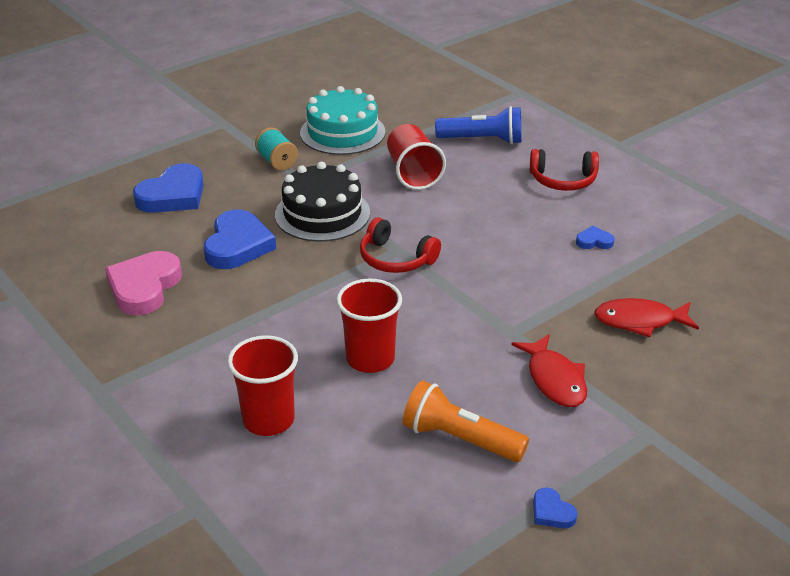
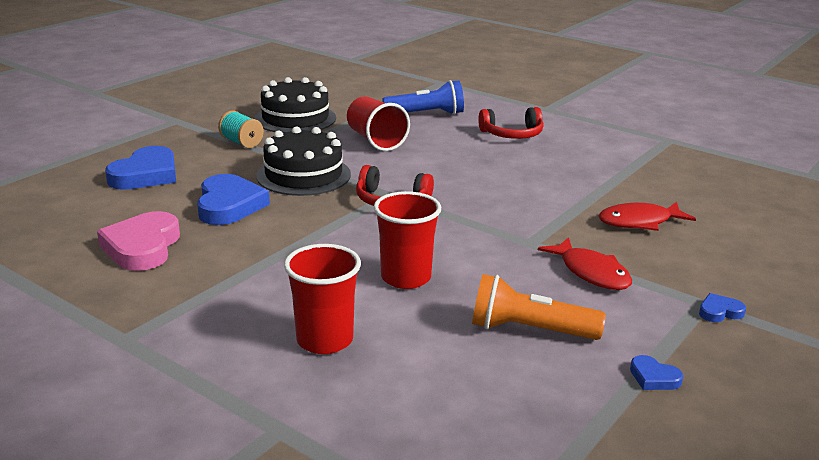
camera: 15 degrees left, 10 degrees down
turquoise cake [300,86,385,155] -> black cake [255,77,336,133]
blue heart [576,226,614,249] -> blue heart moved to [699,293,746,322]

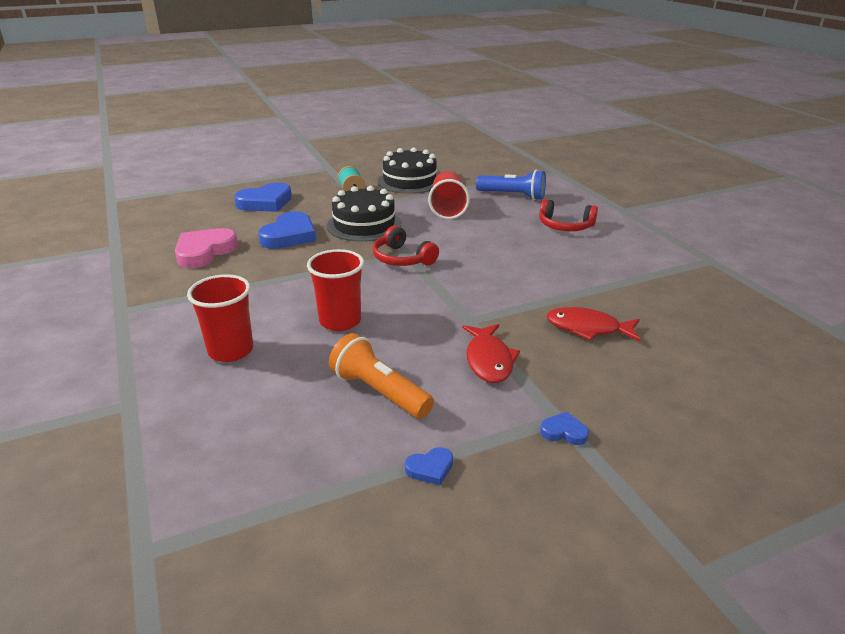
camera: 30 degrees right, 5 degrees up
blue heart [630,355,683,390] -> blue heart turned 90 degrees counterclockwise [405,447,453,485]

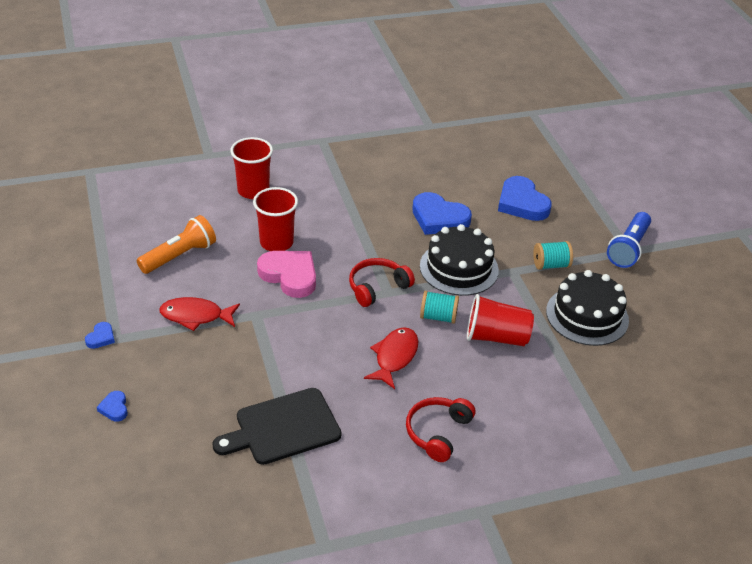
camera: 95 degrees right, 10 degrees up
pink heart [175,228,238,268] -> pink heart moved to [257,251,316,298]
blue heart [405,447,453,485] -> blue heart moved to [97,391,128,422]
blue flashlight [476,170,546,200] -> blue flashlight moved to [607,212,651,268]
red fish [546,307,640,341] -> red fish moved to [364,327,419,389]
none -> black cutting board [212,388,341,465]
none -> turquoise spool [420,291,459,324]

